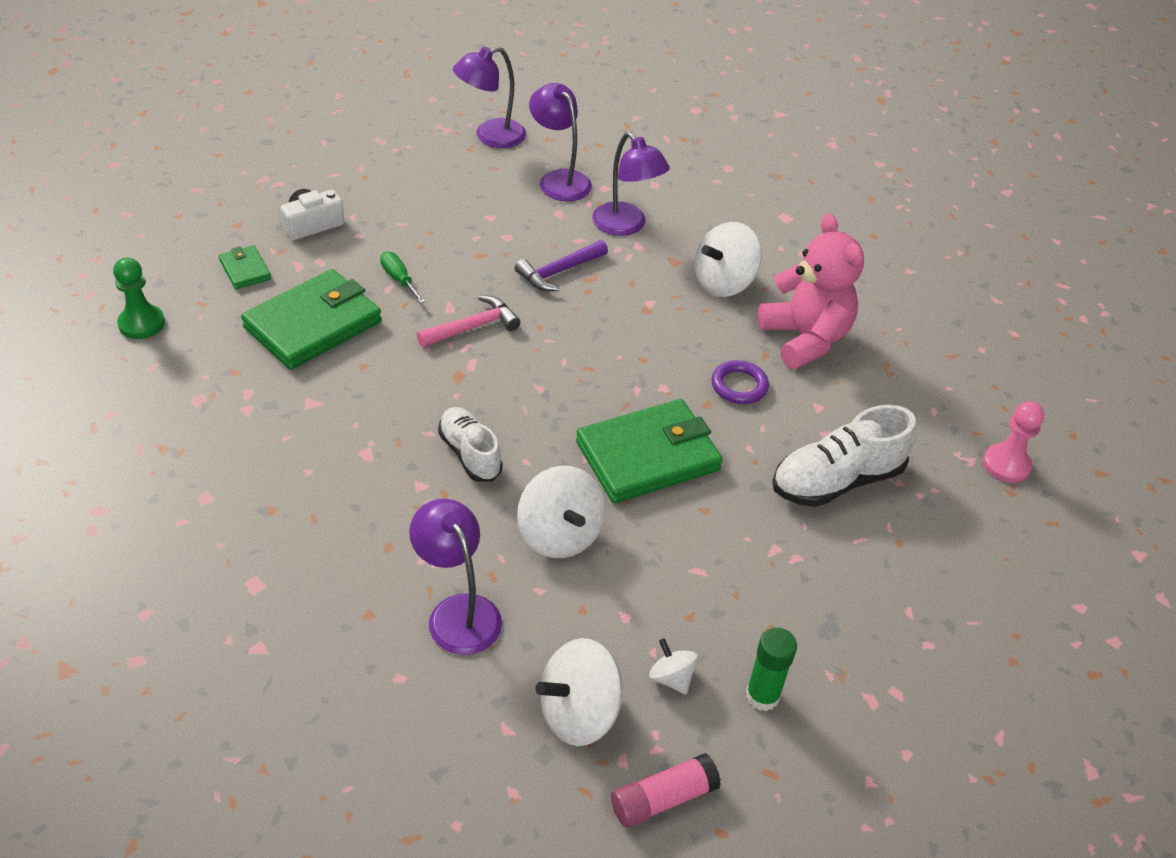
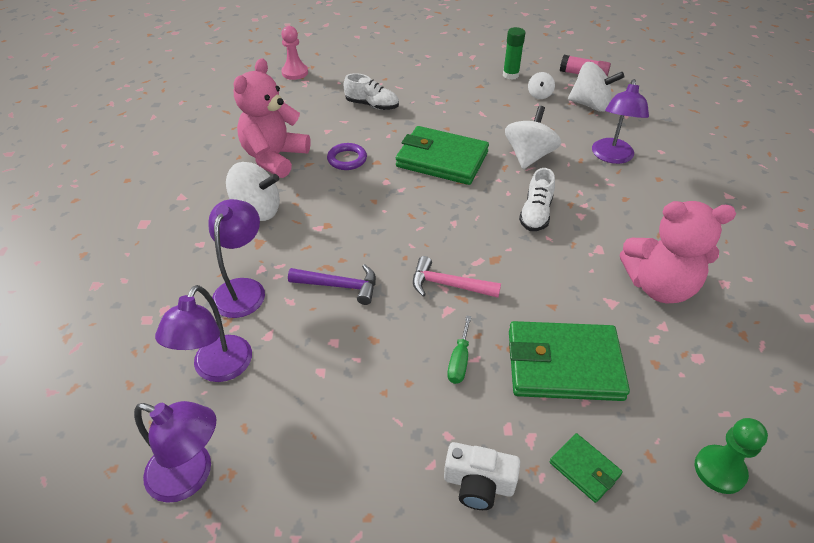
camera: 130 degrees left, 0 degrees up
green wallet [219,245,271,289] -> green wallet turned 60 degrees counterclockwise [549,433,623,503]
white shoe [772,405,916,507] -> white shoe [344,73,399,110], size x0.65
none -> pink teddy bear [620,201,736,303]

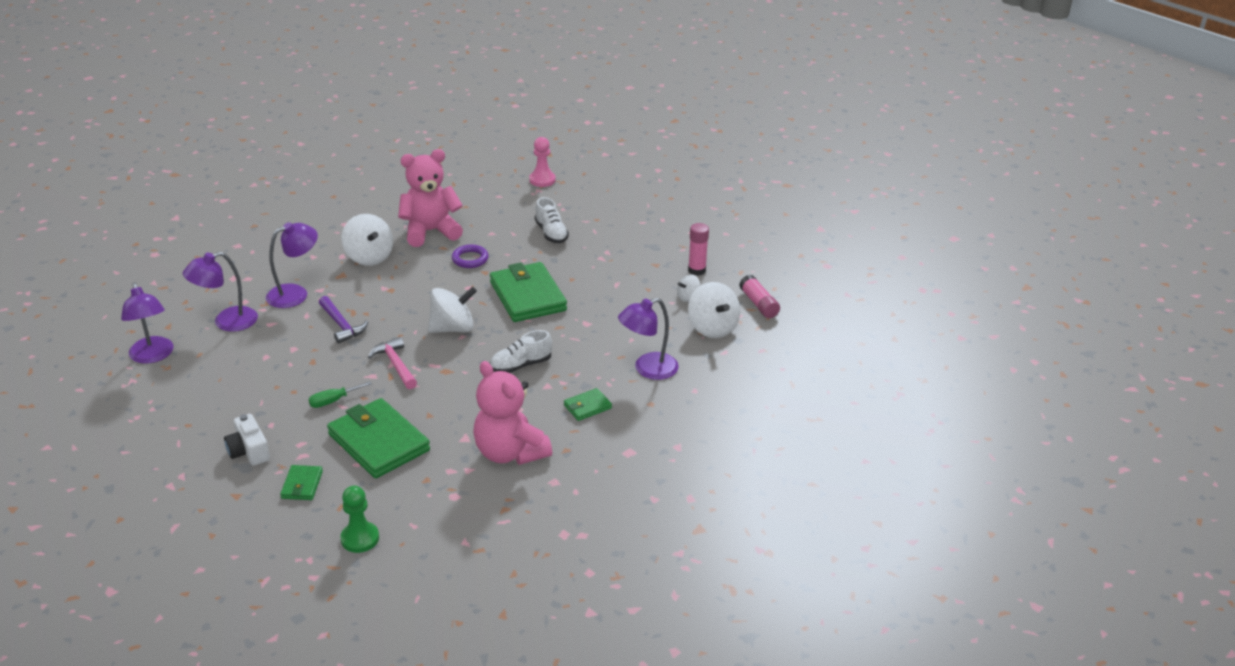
camera: 45 degrees right, 10 degrees down
green glue stick [503,27,526,80] -> pink glue stick [688,223,709,276]
white spinning top [505,106,561,169] -> white spinning top moved to [428,287,477,333]
none -> green wallet [564,388,612,421]

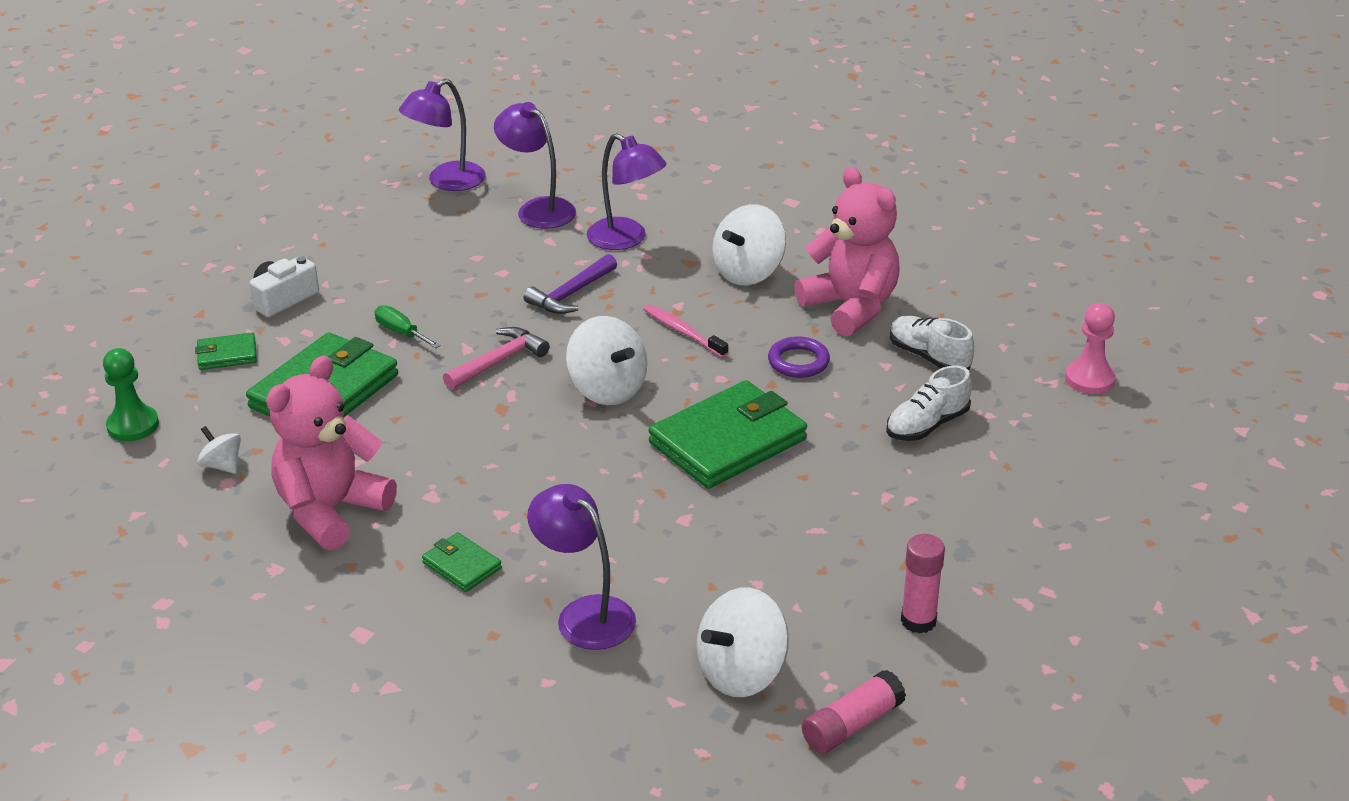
camera: 75 degrees right, 0 degrees up
white shoe [490,330,552,373] -> white shoe moved to [890,316,974,370]
white spinning top [677,274,700,302] -> white spinning top moved to [197,426,241,474]
none -> pink toothbrush [644,304,728,358]

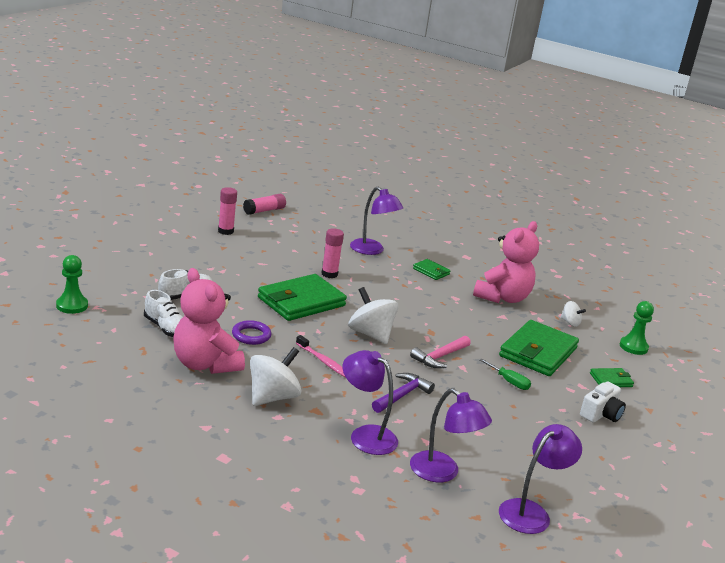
camera: 175 degrees right, 10 degrees down
white spinning top [697,588,789,697] -> none
pink pawn [1065,303,1116,394] -> green pawn [56,255,88,314]
none -> pink glue stick [321,228,344,278]

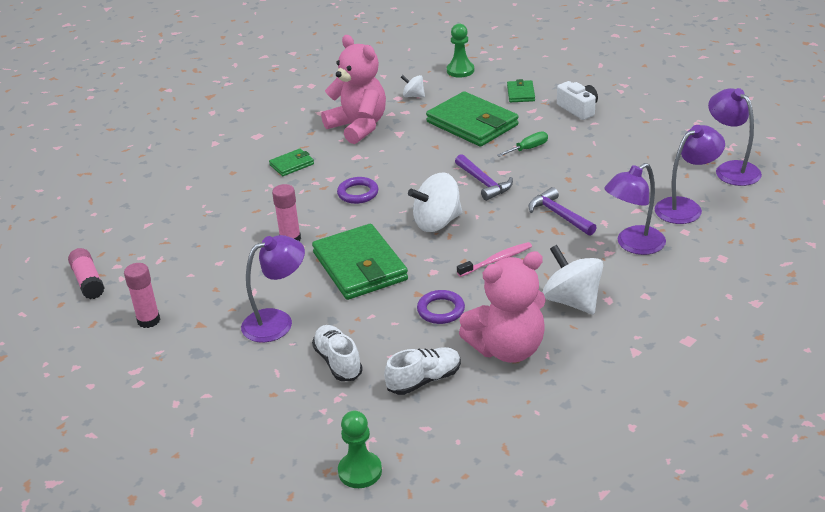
camera: 70 degrees left, 10 degrees up
purple lamp [350,187,403,255] -> purple lamp moved to [241,235,305,342]
pink hammer [410,336,471,368] -> purple hammer [455,154,513,201]
white spinning top [560,301,586,327] -> white spinning top turned 120 degrees counterclockwise [401,75,425,97]
none -> purple ring [337,177,379,204]

